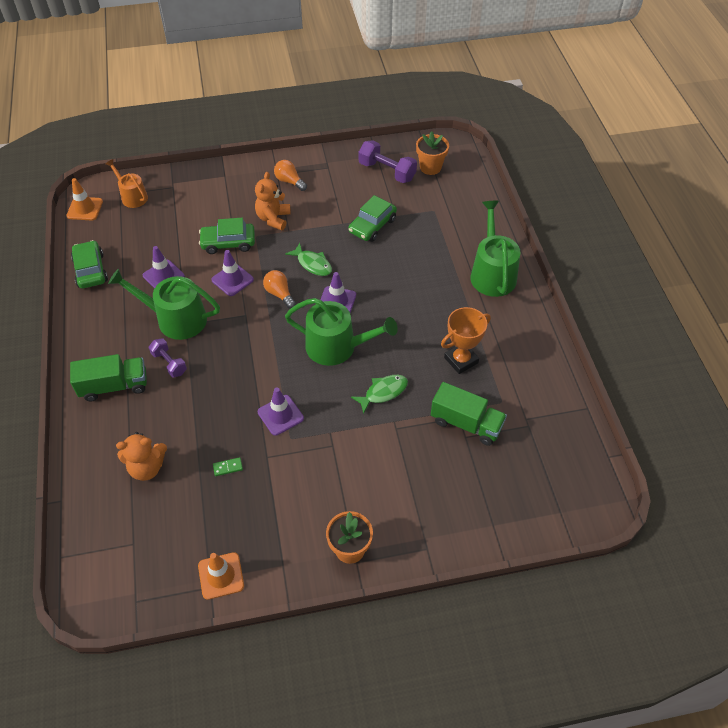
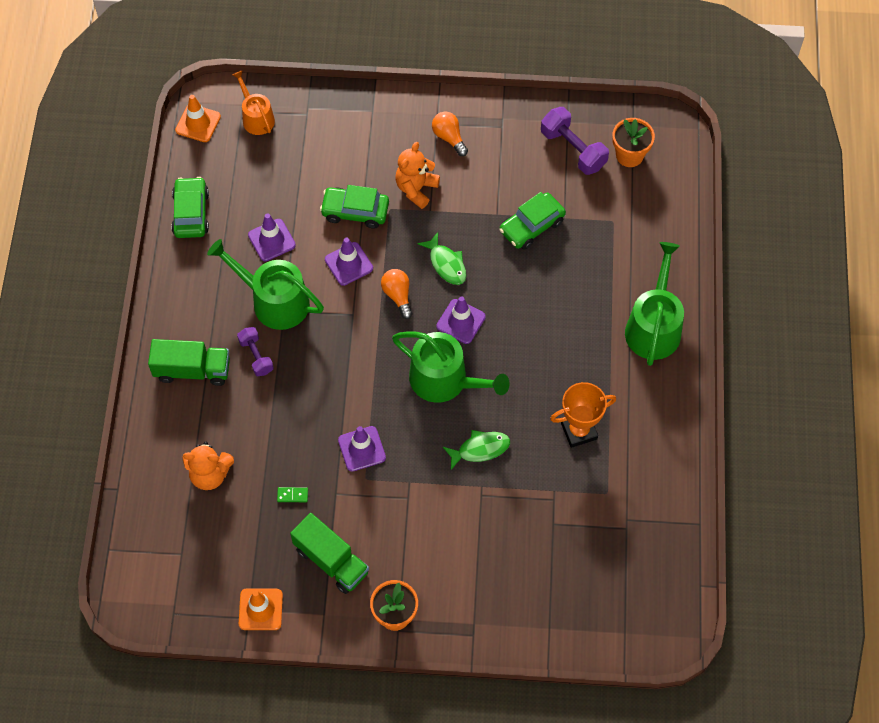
camera: 15 degrees right, 10 degrees up
green truck [431,382,507,446] -> green truck moved to [290,513,369,594]

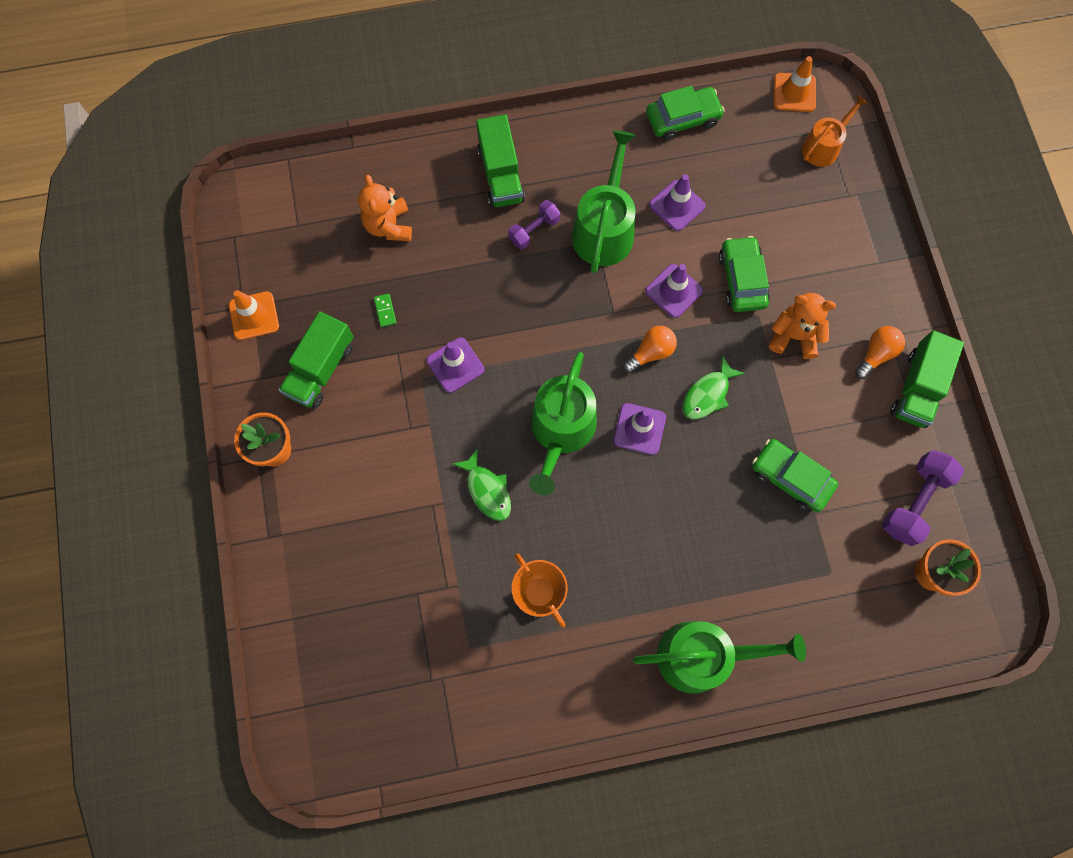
camera: 75 degrees right, 10 degrees up
none -> green truck [890,330,964,428]

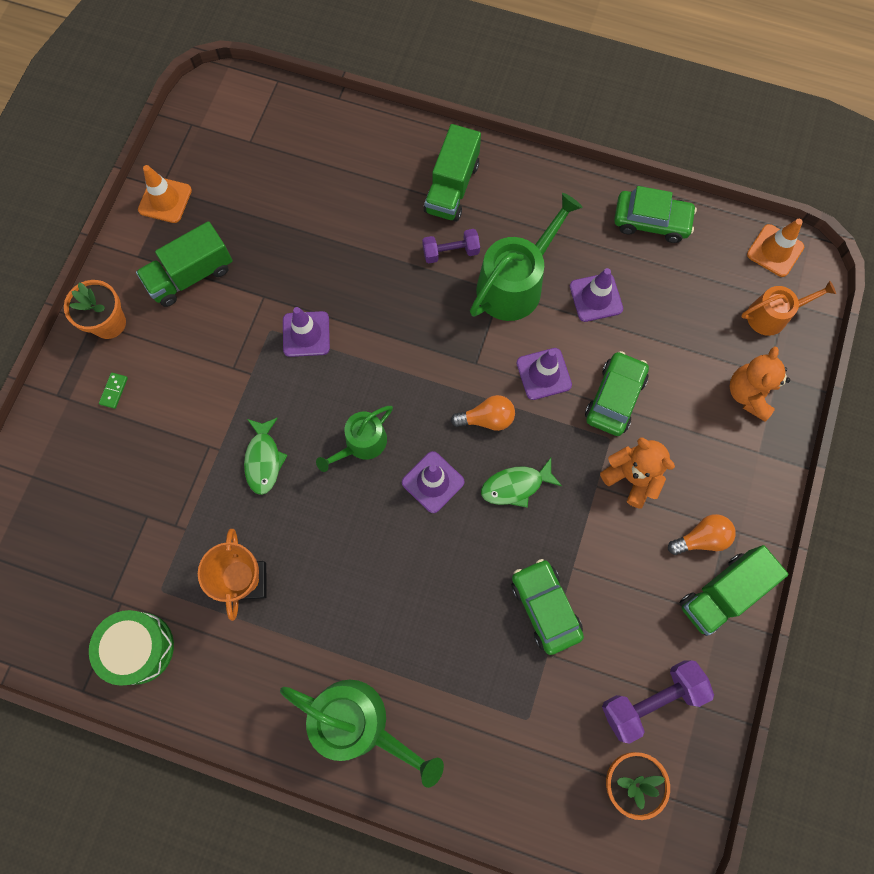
camera: 30 degrees right, 0 degrees up
orange teddy bear [358,175,412,241] -> orange teddy bear moved to [730,346,790,422]
green domino [374,294,397,327] -> green domino moved to [99,373,128,409]
green watering can [529,352,597,495] -> green watering can [316,406,393,472], size x0.60
none -> green drum [89,610,174,686]

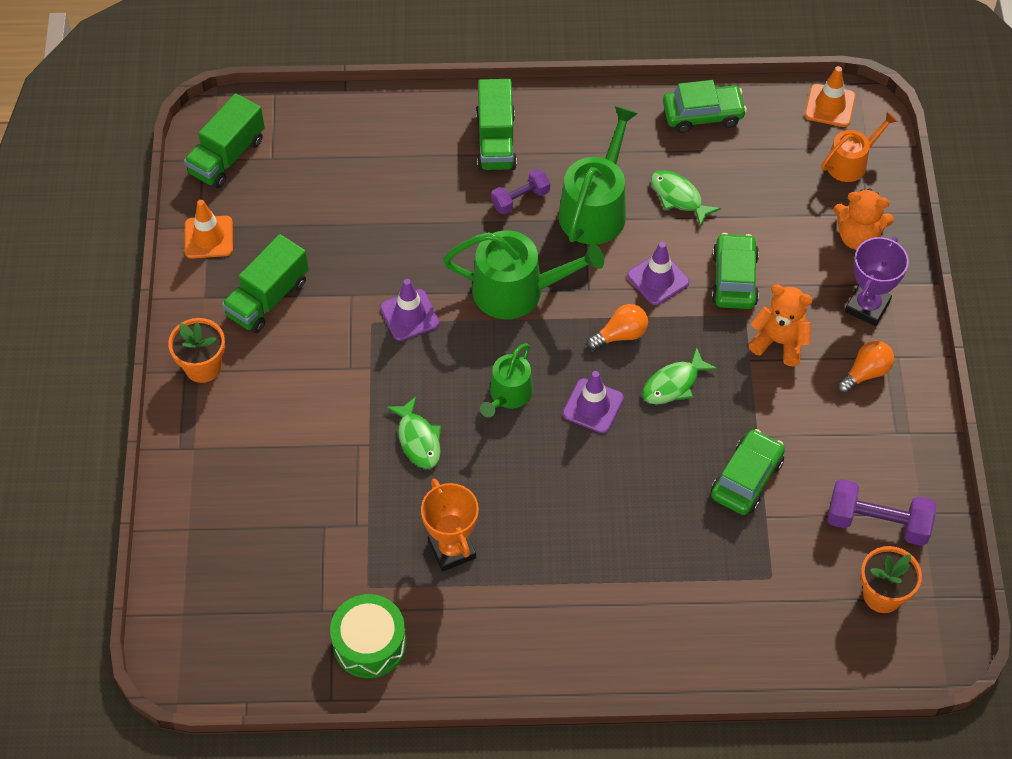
camera: 20 degrees left, 15 degrees down
green domino [99,373,128,409] -> none
green watering can [280,680,444,788] -> green watering can moved to [443,230,604,319]
green car [511,559,584,655] -> green car turned 75 degrees clockwise [711,429,785,515]
purple traffic cone [570,268,623,322] -> green fish [651,170,721,227]
purple dumbbell [602,660,714,744] -> purple dumbbell turned 60 degrees clockwise [827,479,936,546]
green truck [680,545,789,636] -> green truck moved to [184,93,265,188]
orange teddy bear [730,346,790,422] -> orange teddy bear turned 75 degrees counterclockwise [833,188,894,250]
none -> purple trophy [845,237,909,326]

